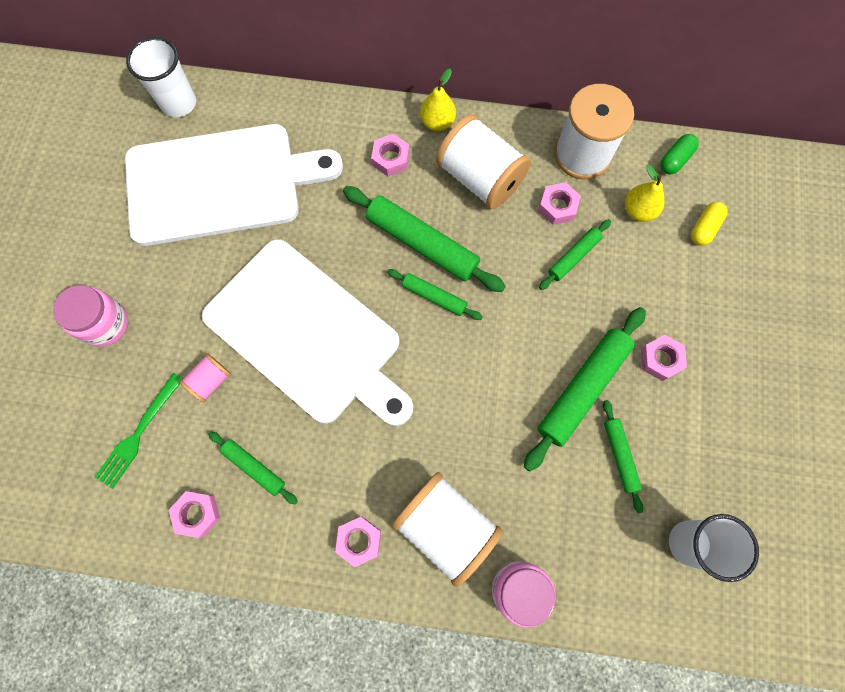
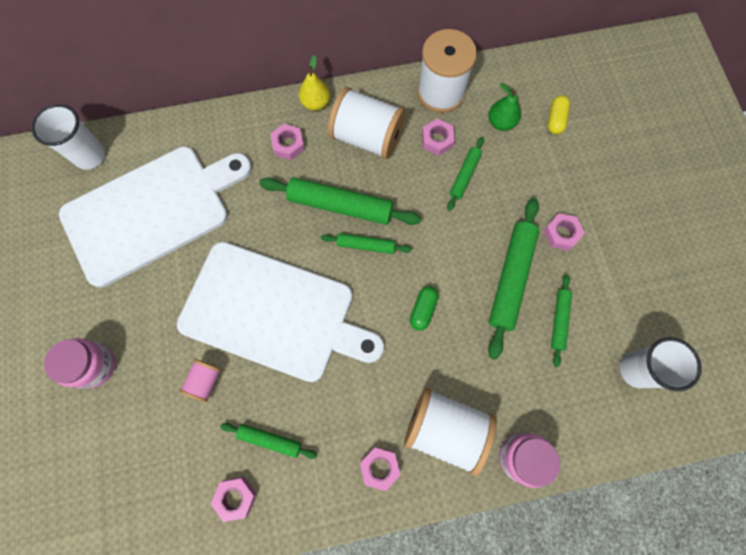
camera: 20 degrees left, 0 degrees up
green fork [95,373,183,489] -> none
green rolling pin [603,400,643,513] -> green rolling pin turned 45 degrees clockwise [551,274,572,367]
yellow pear [625,165,665,222] -> green pear [488,83,521,131]
green capsule [660,134,699,174] -> green capsule moved to [410,286,438,331]

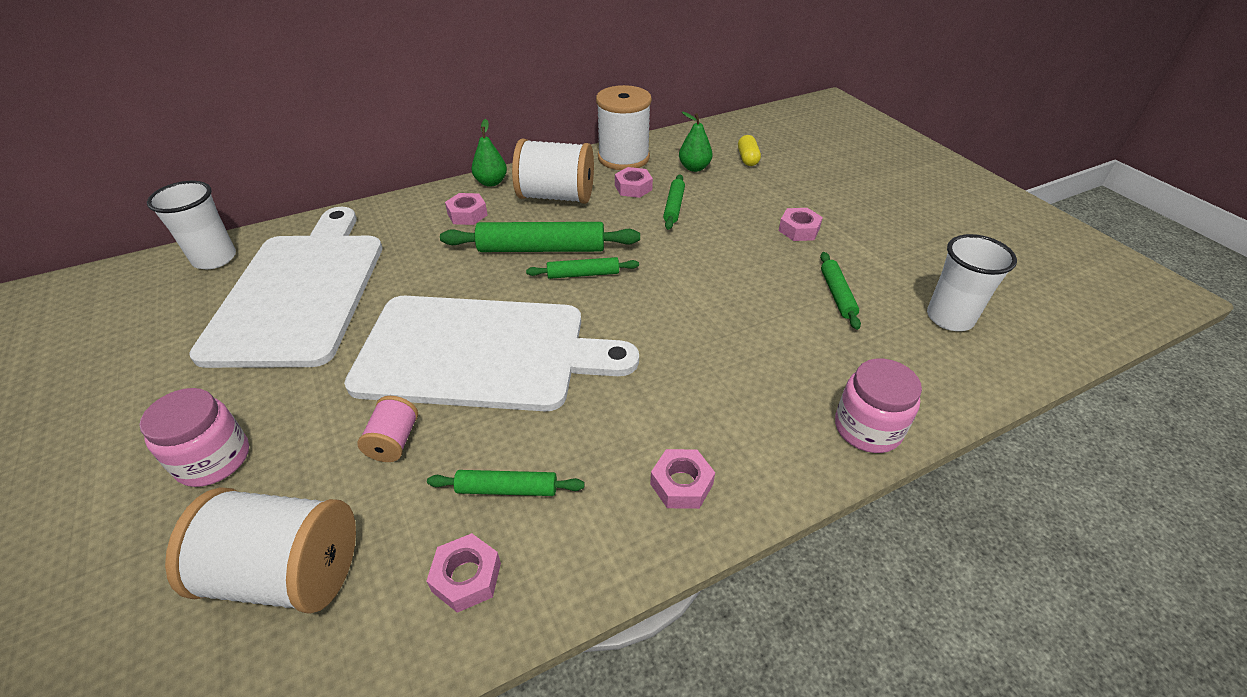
camera: 15 degrees left, 30 degrees down
white cutting board [59,146,252,287] -> white cutting board turned 45 degrees counterclockwise [189,207,382,368]
yellow pear [299,55,330,111] -> green pear [472,119,507,187]
white spool [404,388,497,476] -> white spool moved to [165,487,356,614]
green capsule [410,286,438,331] -> none
green rolling pin [488,198,539,360] -> none

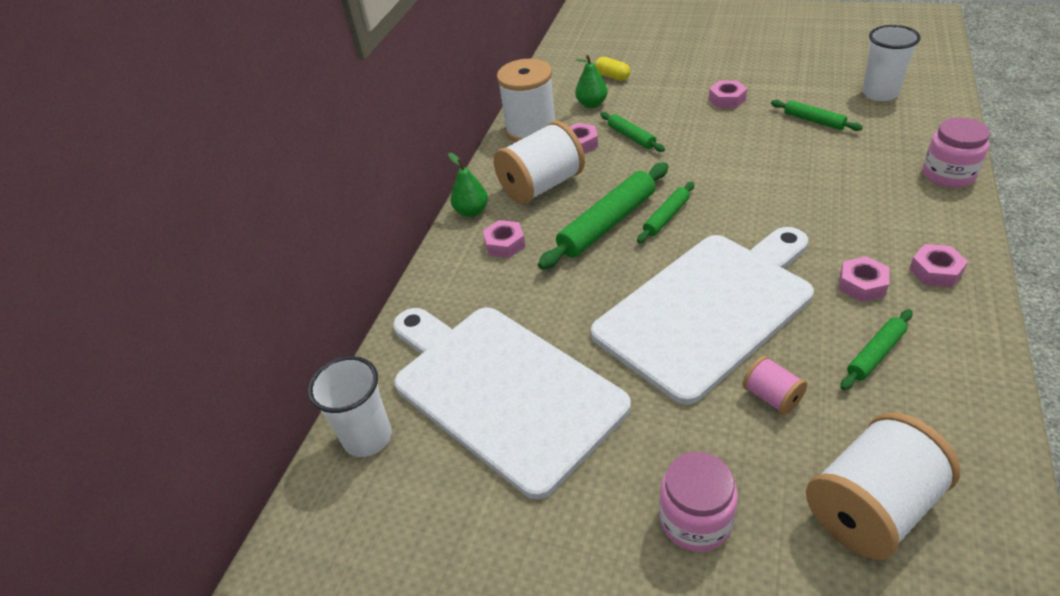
camera: 40 degrees left, 0 degrees up
pink nut [427,533,501,613] -> pink nut moved to [839,256,889,302]

